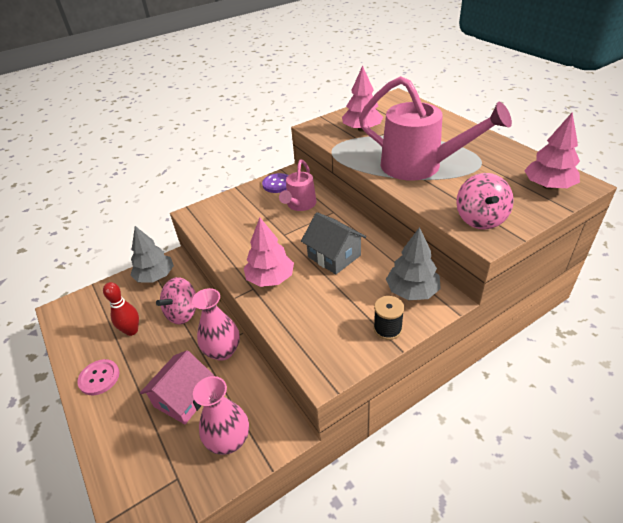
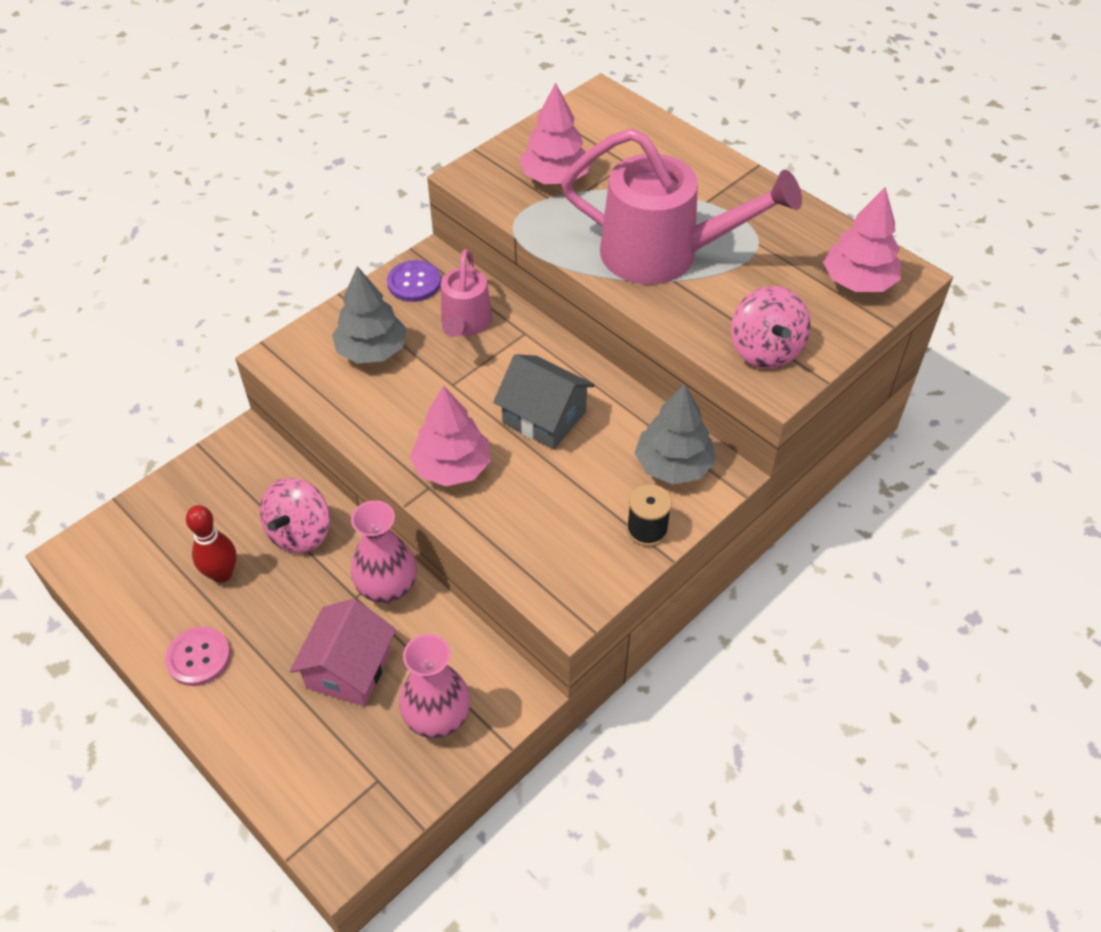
camera: 15 degrees left, 10 degrees up
grey tree [130,226,174,283] -> grey tree moved to [332,266,407,364]

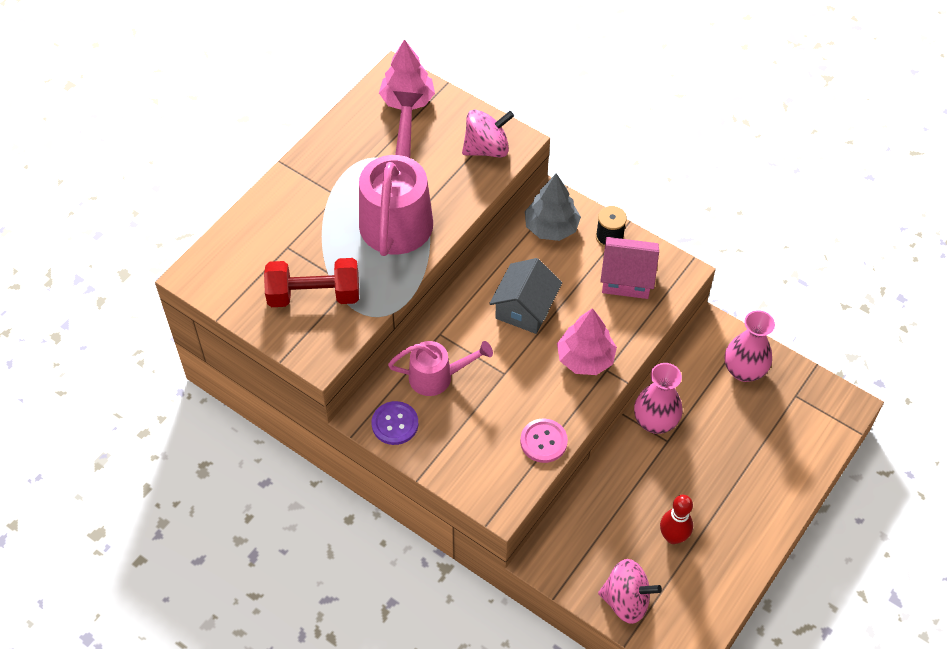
camera: 100 degrees left, 5 degrees up
pink button [165,627,231,686] -> pink button moved to [520,418,568,463]
pink spinning top [259,478,330,554] -> pink spinning top moved to [598,559,662,624]
pink house [290,599,396,706] -> pink house moved to [600,237,659,299]
grey tree [332,266,407,364] -> none
pink tree [519,83,589,184] -> red dumbbell [264,258,359,307]

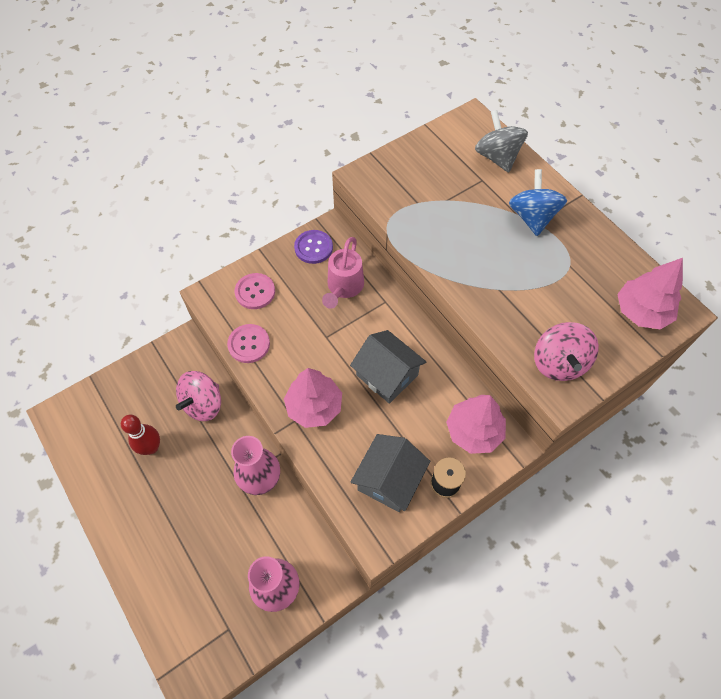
camera: 110 degrees right, 5 degrees up
red dumbbell [264,258,359,307] -> none
pink watering can [359,91,433,256] -> none
grey tree [525,173,581,241] -> pink tree [446,395,506,454]
pink spinning top [598,559,662,624] -> pink spinning top moved to [176,371,221,421]
pink house [600,237,659,299] -> grey house [351,434,430,512]
none -> pink button [234,273,275,309]
none -> grey spinning top [475,110,528,173]
none -> blue spinning top [509,169,567,236]

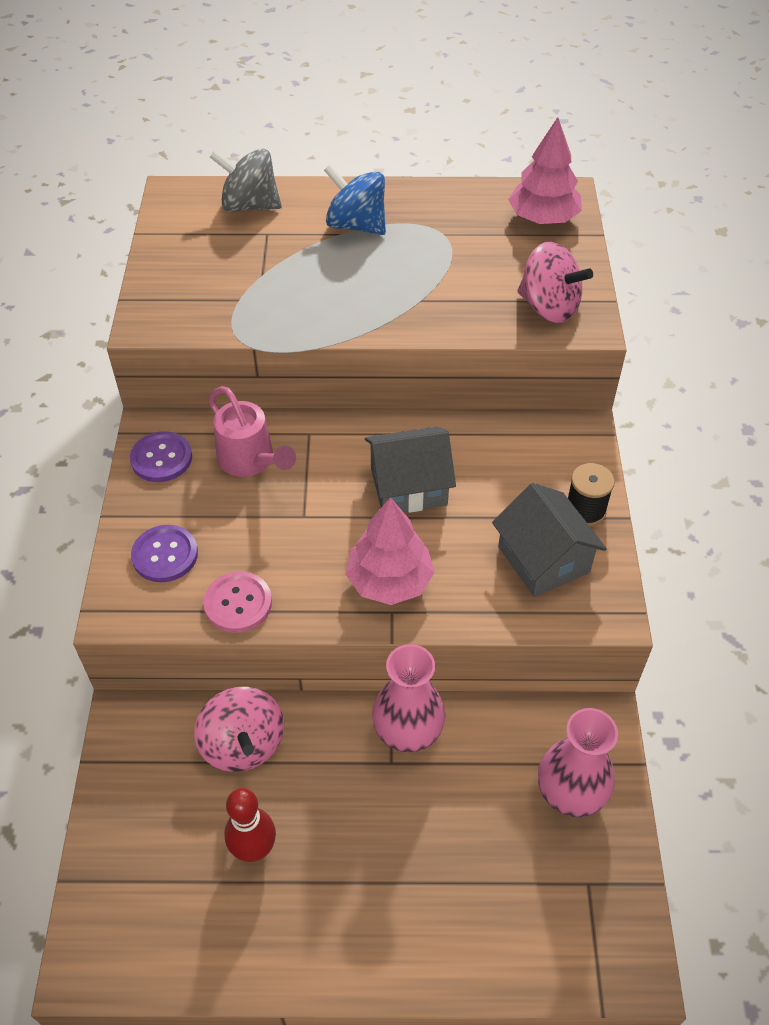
camera: 55 degrees left, 10 degrees down
pink button [234,273,275,309] -> purple button [131,525,198,582]
pink tree [446,395,506,454] -> none

